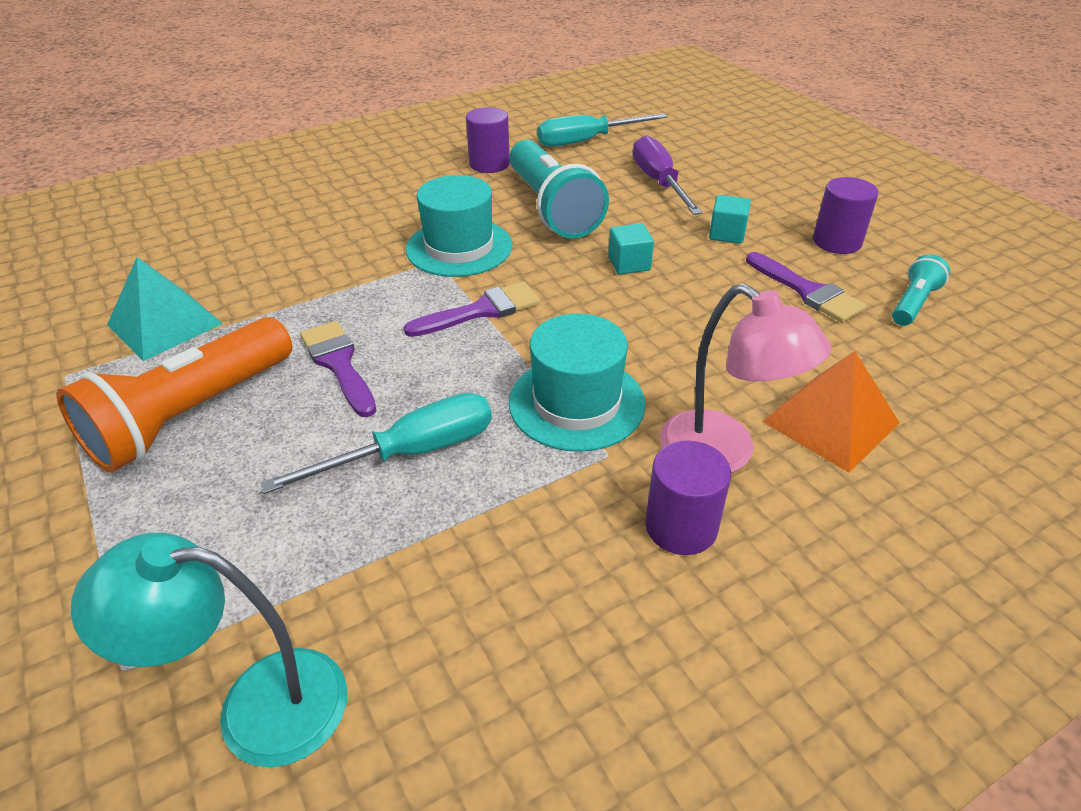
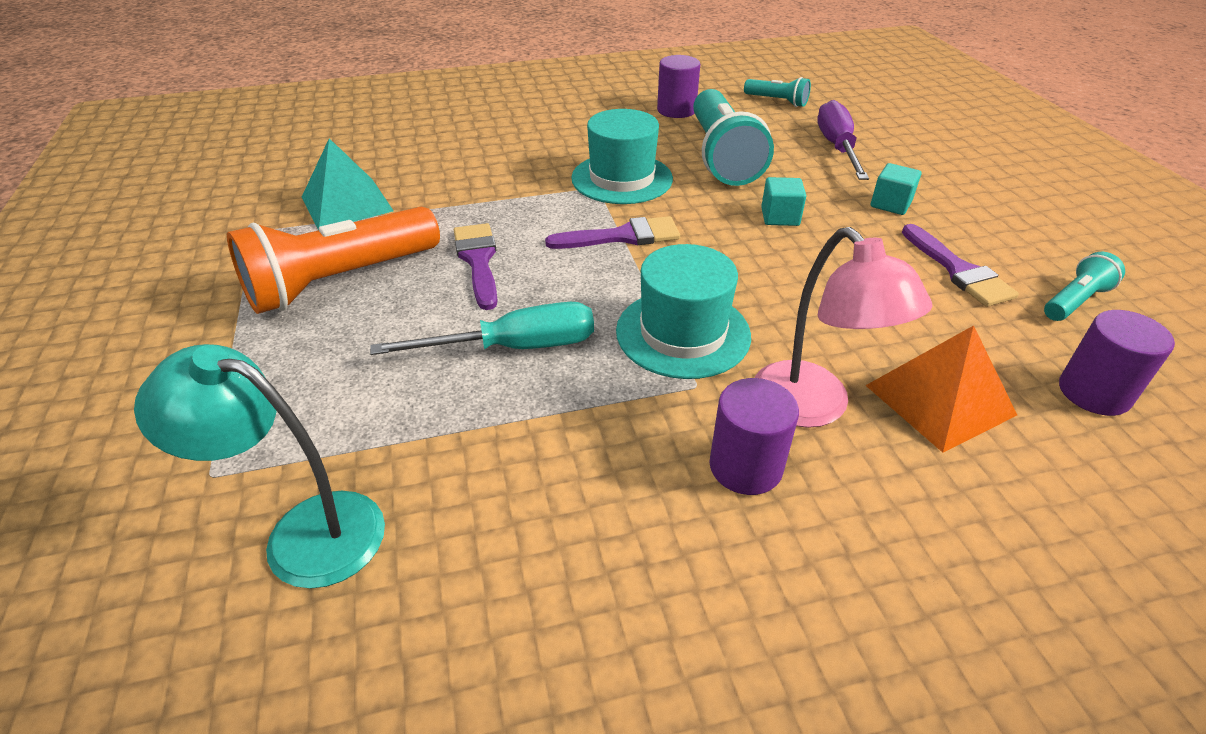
camera: 15 degrees right, 0 degrees up
turquoise screwdriver [537,113,667,147] -> turquoise flashlight [744,77,811,107]
purple cylinder [813,177,878,254] -> purple cylinder moved to [1059,310,1175,416]

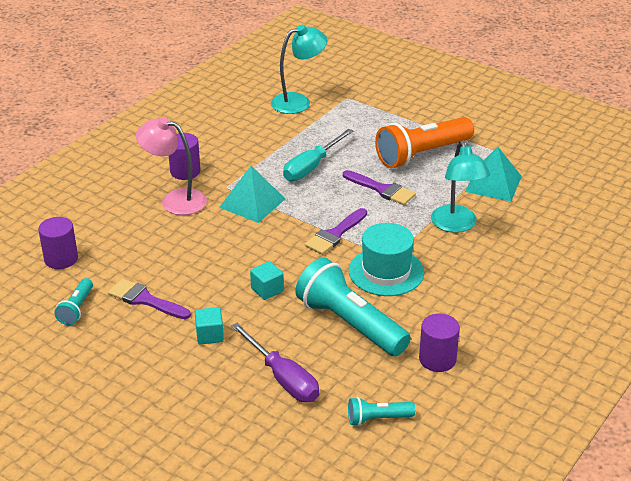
camera: 140 degrees right, 5 degrees down
orange flashlight [227,207,440,314] -> orange flashlight turned 135 degrees counterclockwise [375,117,474,168]
turquoise hat [616,244,751,379] -> turquoise pyramid [219,166,285,223]
orange pyramid [865,325,1017,453] -> none
none -> turquoise lamp [431,141,490,233]

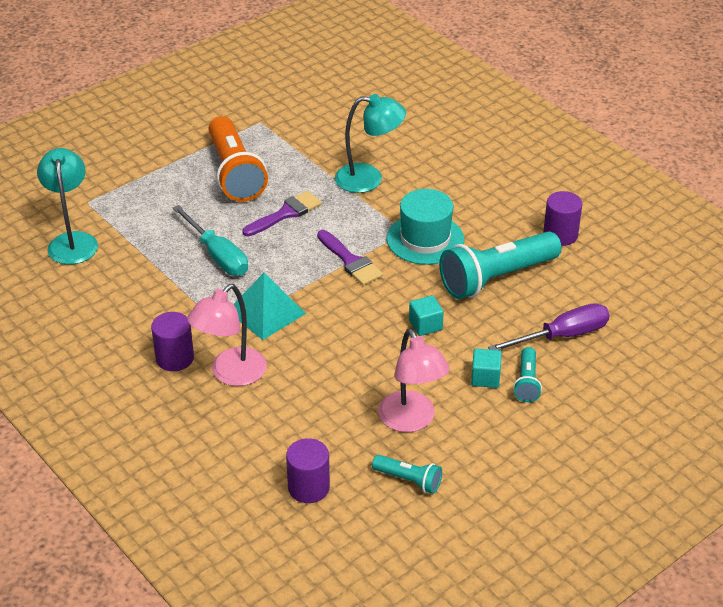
camera: 75 degrees left, 5 degrees up
purple brush [108,278,191,319] -> pink lamp [378,328,450,432]
turquoise flashlight [348,397,415,426] -> turquoise flashlight moved to [513,347,542,402]
turquoise pyramid [465,147,522,201] -> none

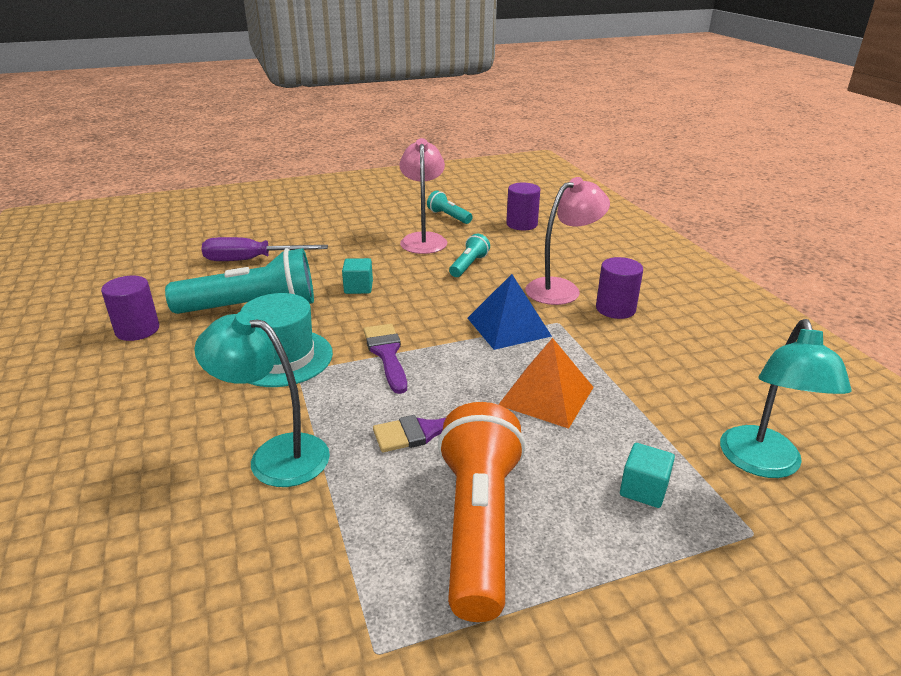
camera: 160 degrees left, 10 degrees down
turquoise screwdriver [172,205,248,276] -> orange pyramid [498,338,594,429]
turquoise pyramid [233,273,306,340] -> blue pyramid [468,274,552,350]
turquoise cube [471,349,502,388] -> turquoise cube moved to [620,443,675,508]
turquoise flashlight [513,347,542,402] -> turquoise flashlight moved to [449,234,490,277]

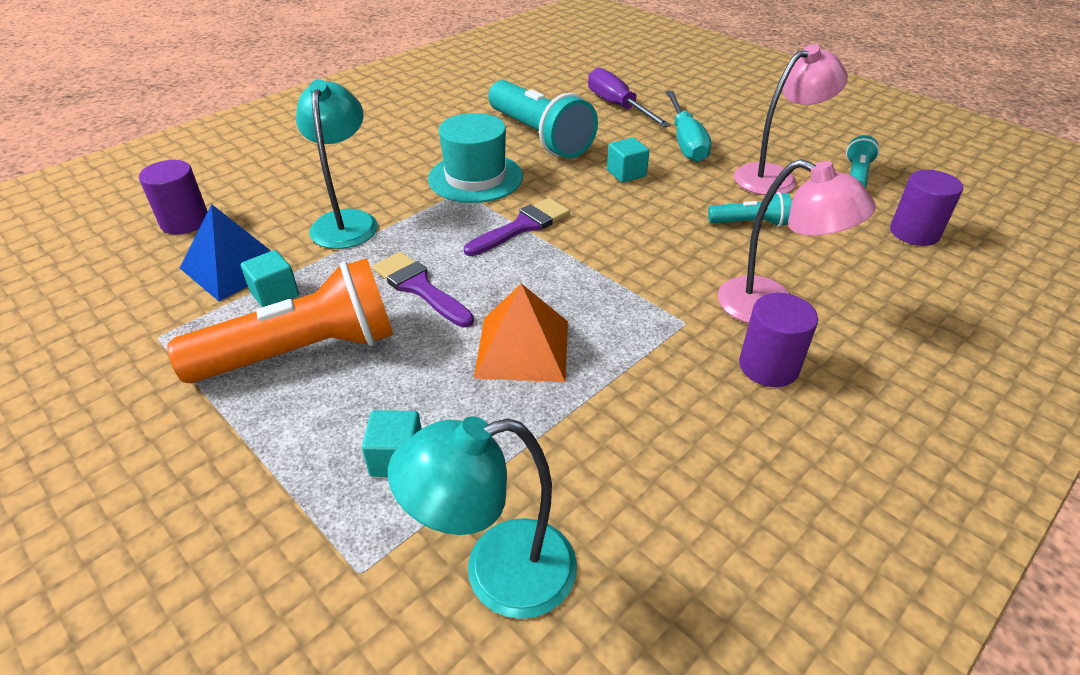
camera: 65 degrees right, 10 degrees up
purple cylinder [101,276,159,341] -> purple cylinder moved to [139,160,208,235]
blue pyramid [468,274,552,350] -> blue pyramid moved to [180,204,271,301]
none -> turquoise cube [241,250,299,307]
none -> turquoise screwdriver [666,91,711,162]

